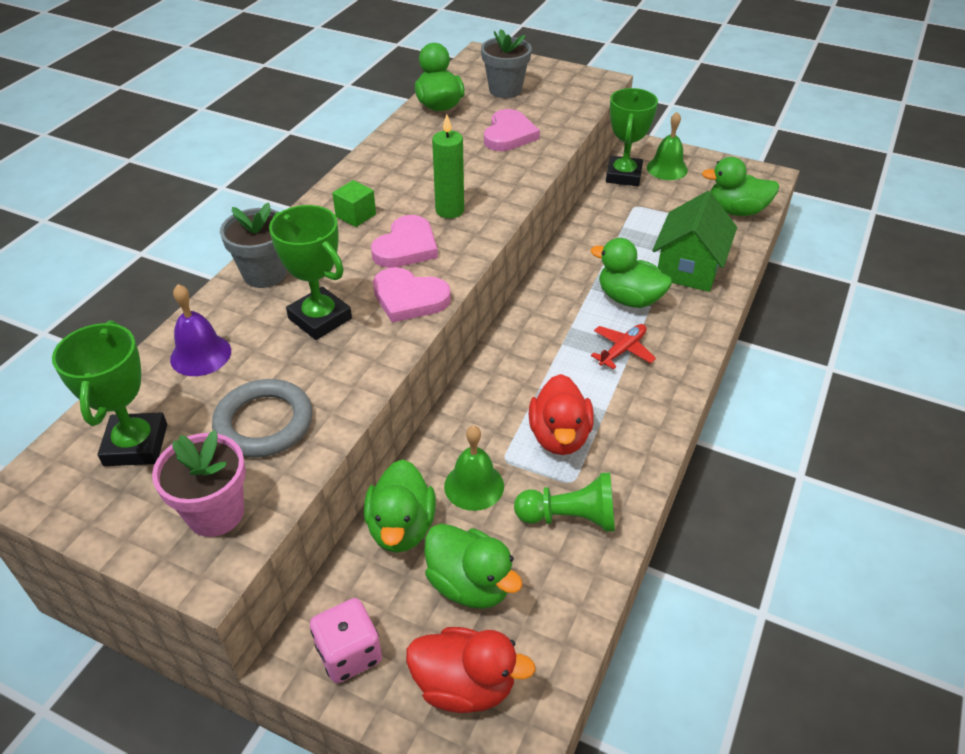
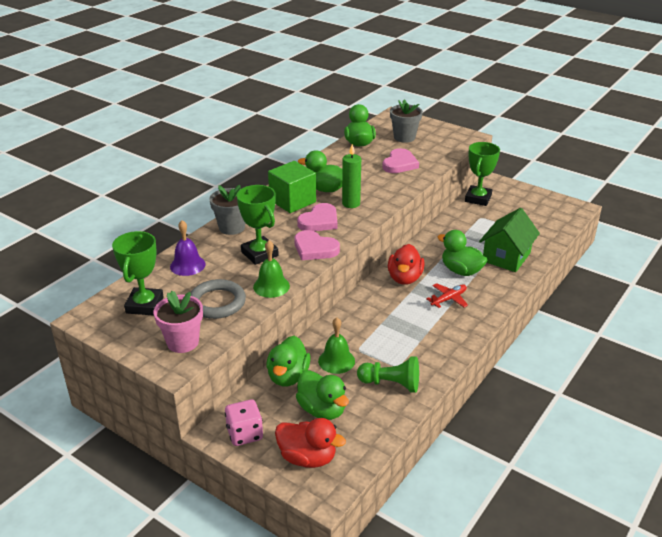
camera: 10 degrees right, 10 degrees down
green cube [332,180,376,227] -> green cube [268,161,316,213], size x1.88
red duck [529,374,594,455] -> red duck moved to [388,244,425,285]
green bell [647,112,688,180] -> green bell moved to [253,240,290,298]
green duck [702,157,779,216] -> green duck moved to [298,150,342,192]

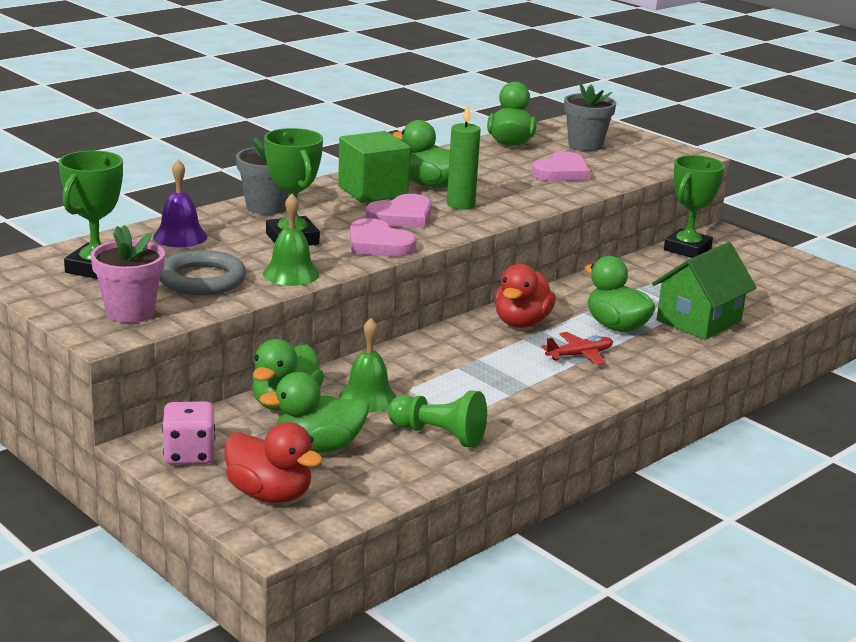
camera: 10 degrees right, 10 degrees down
green duck [296,370,349,420] -> green duck turned 105 degrees clockwise [259,372,369,453]

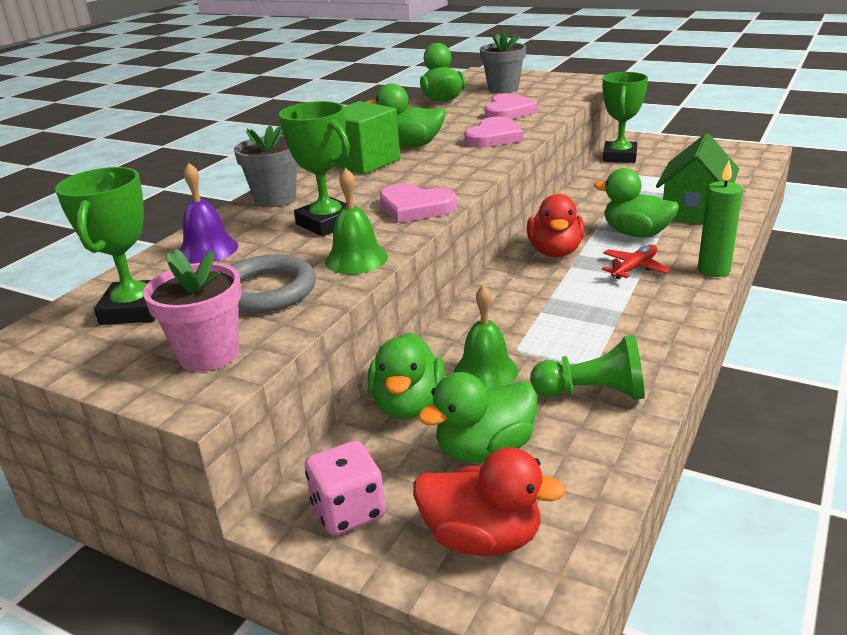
camera: 15 degrees left, 5 degrees up
pink heart [366,194,432,228] -> pink heart moved to [464,117,523,148]
green candle [447,104,481,209] -> green candle moved to [698,161,743,277]

